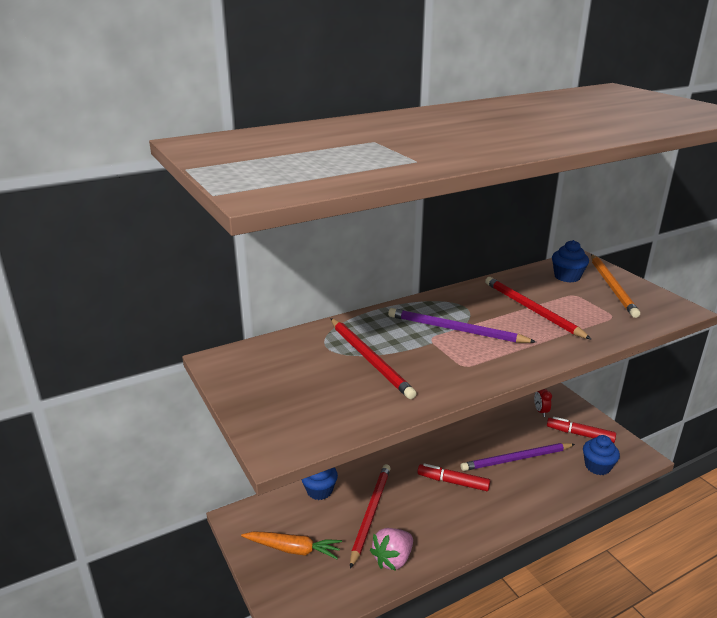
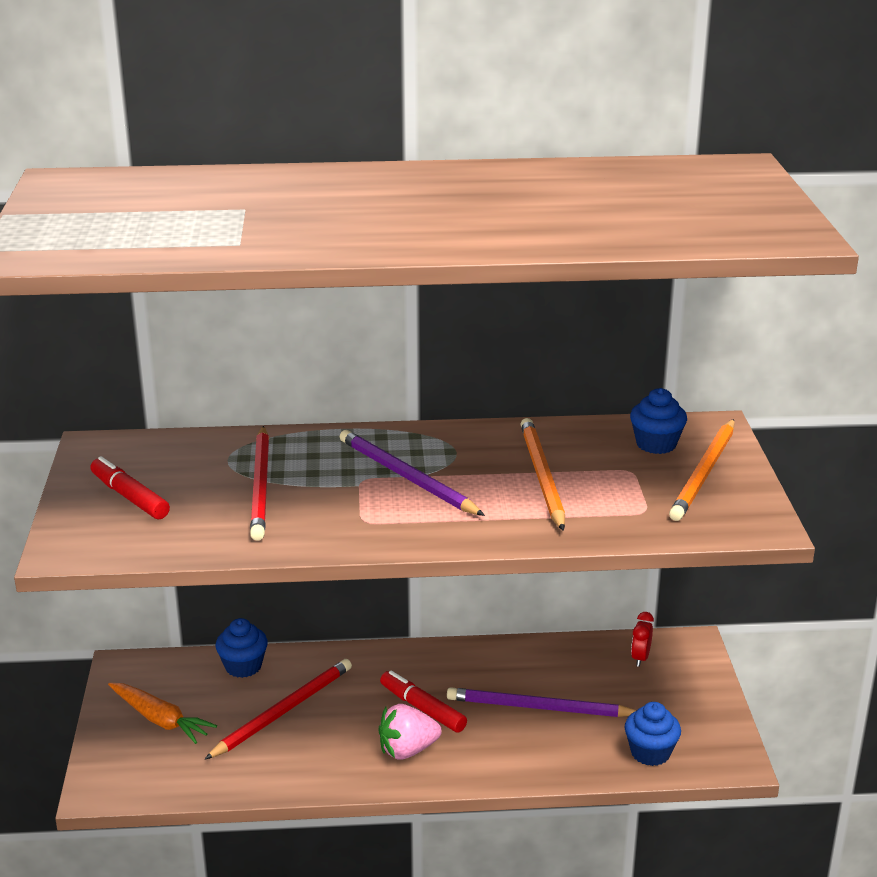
camera: 25 degrees right, 0 degrees up
pink strawberry [370,528,413,571] -> pink strawberry moved to [379,704,442,760]
red pencil [485,277,592,340] -> orange pencil [520,418,565,531]
red marker [547,417,616,443] -> red marker moved to [90,456,170,519]

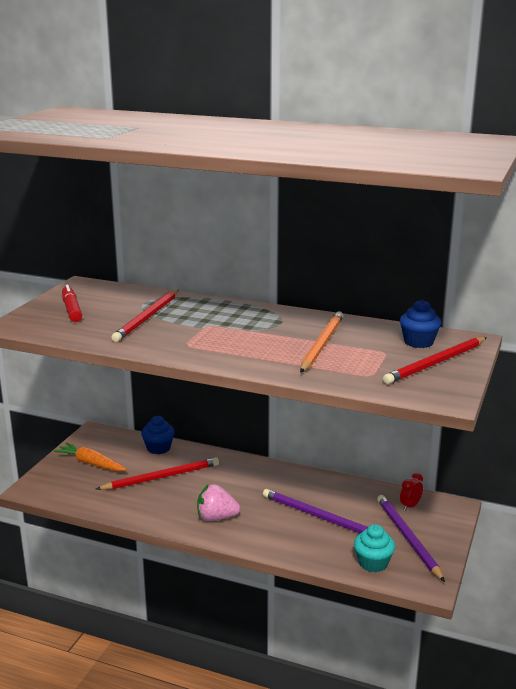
camera: 25 degrees right, 5 degrees down
orange carrot [108,683,217,744] -> orange carrot turned 150 degrees clockwise [54,442,127,471]
purple pencil [340,430,485,516] -> purple pencil moved to [377,495,445,582]
red marker [380,671,467,733] -> none
blue cupcake [624,702,681,766] -> turquoise cupcake [354,524,395,573]
orange pencil [669,419,735,521] -> red pencil [383,337,487,384]

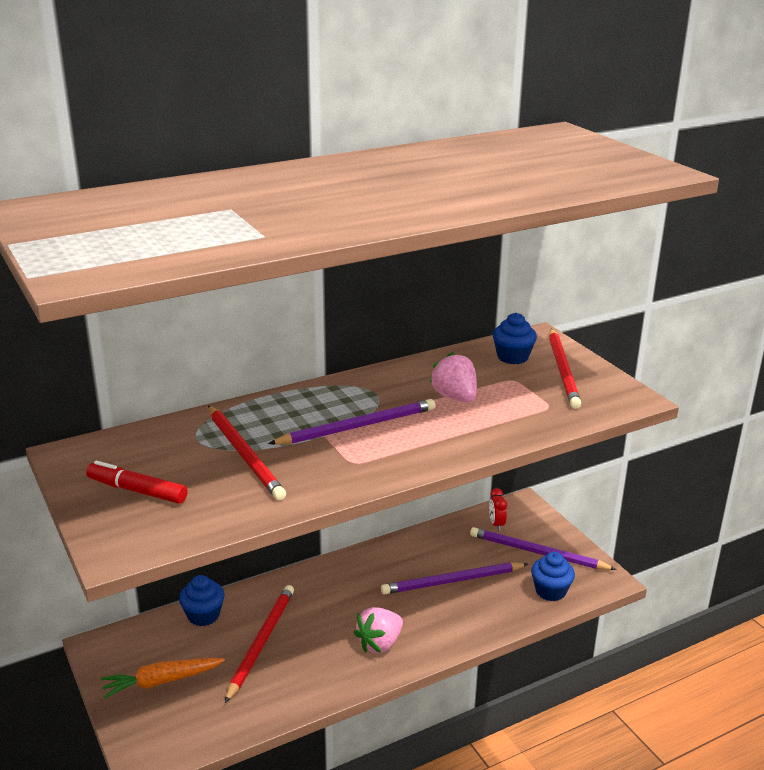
camera: 50 degrees left, 5 degrees up
orange pencil [300,311,343,373] -> pink strawberry [430,352,477,403]
turquoise cupcake [354,524,395,573] -> blue cupcake [531,552,575,601]
none -> purple pencil [268,399,435,445]

